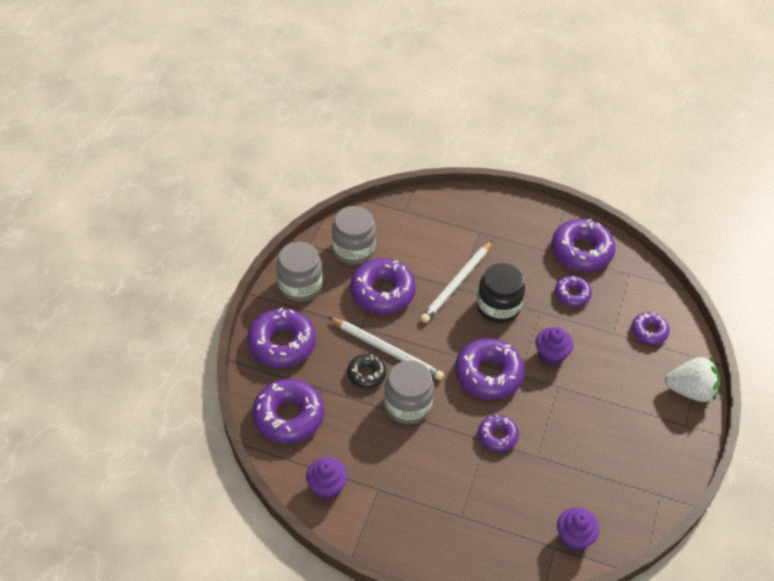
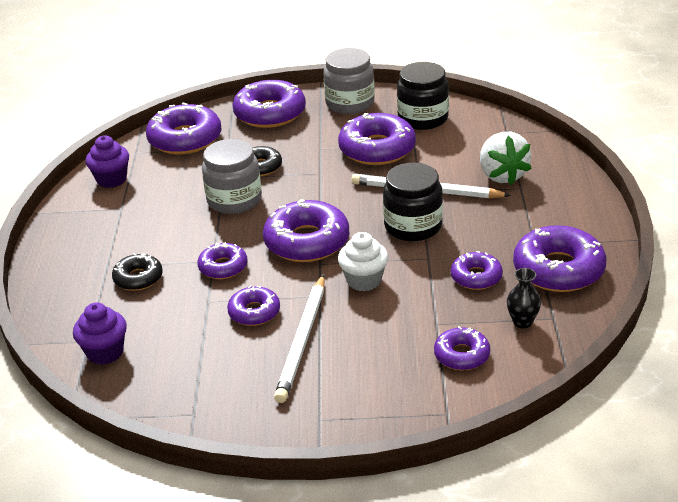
camera: 75 degrees right, 15 degrees down
white pencil [329,317,444,380] -> white pencil moved to [274,275,324,403]
grey jar [332,206,376,265] -> black jar [397,62,449,130]
purple cupcake [536,327,573,366] -> white cupcake [338,232,388,291]
white strawberry [665,357,720,402] -> white strawberry moved to [480,132,532,185]
none -> black donut [112,253,163,291]
none -> purple donut [227,285,280,326]
none -> black vase [507,268,541,328]

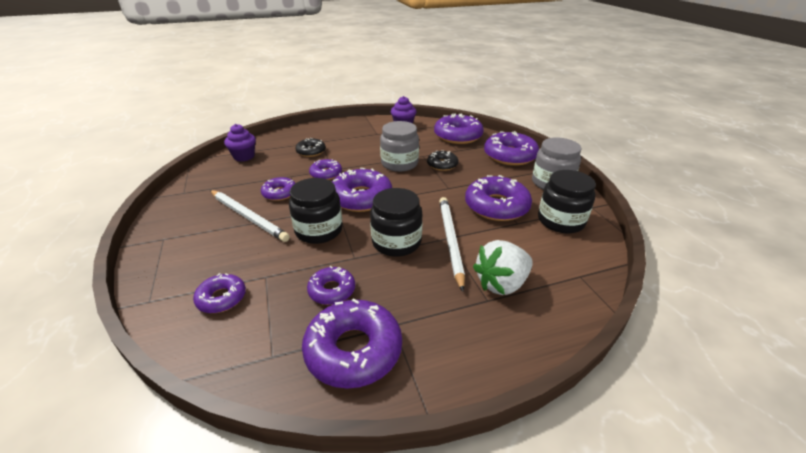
camera: 70 degrees right, 0 degrees up
white pencil [274,275,324,403] -> white pencil turned 135 degrees counterclockwise [210,190,290,242]
white cupcake [338,232,388,291] -> black jar [289,178,343,244]
black vase [507,268,541,328] -> none

